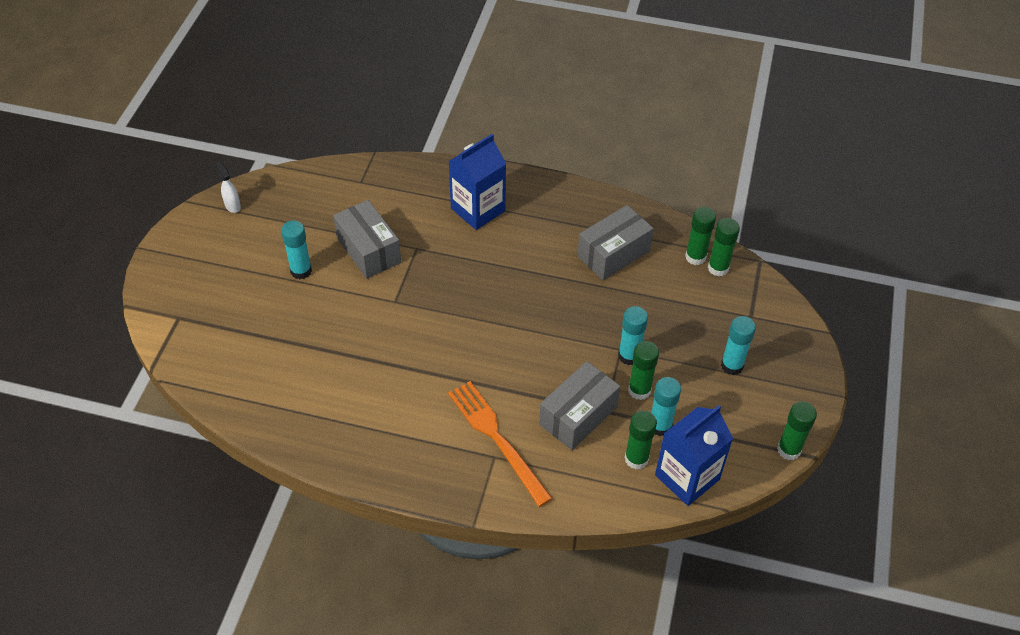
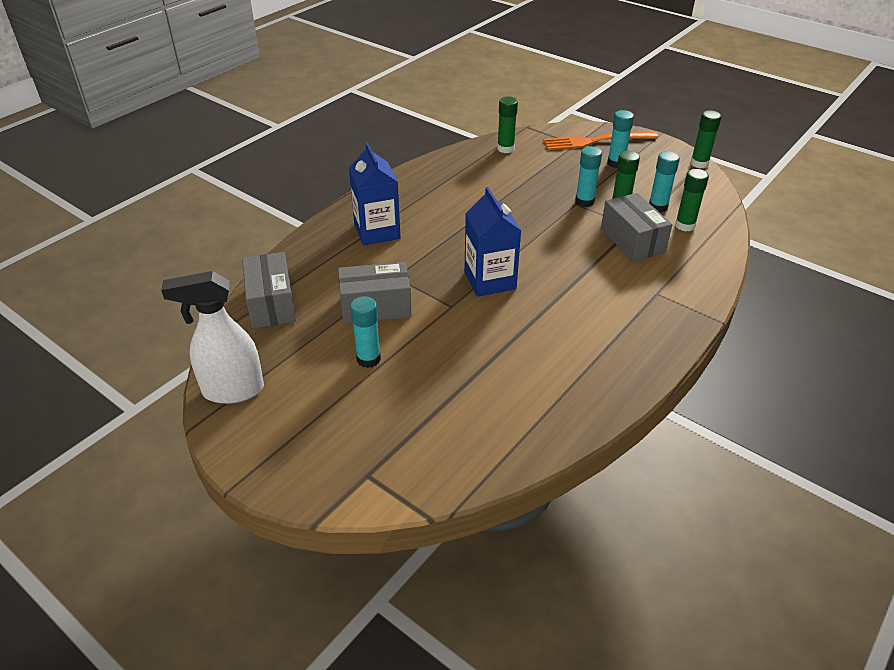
camera: 65 degrees left, 10 degrees down
white spray bottle [215,161,241,213] -> white spray bottle [161,271,264,404], size x2.23
orange fork [448,381,553,507] -> orange fork moved to [543,131,658,150]
grey box [577,205,654,280] -> grey box moved to [242,252,296,329]
blue carton [655,405,733,506] -> blue carton moved to [464,187,521,297]
green glue stick [708,218,740,277] -> none

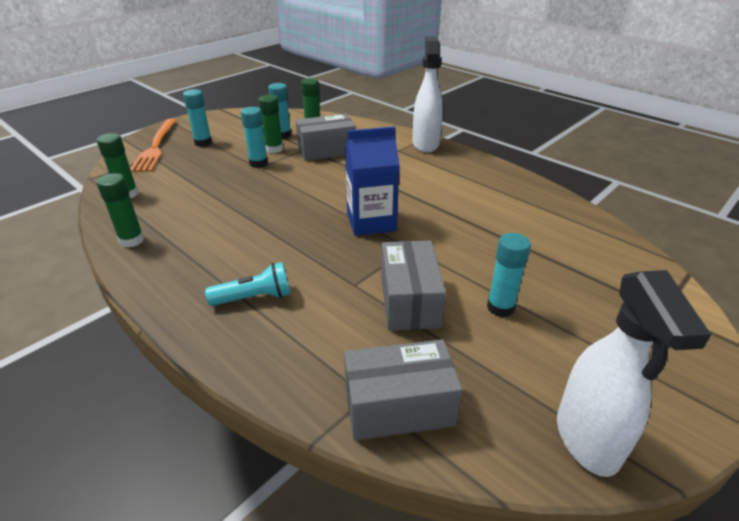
camera: 85 degrees left, 5 degrees down
blue carton [349,142,401,246] -> turquoise flashlight [205,262,290,306]
green glue stick [690,110,721,168] -> green glue stick moved to [97,173,144,248]
none -> white spray bottle [412,36,443,153]

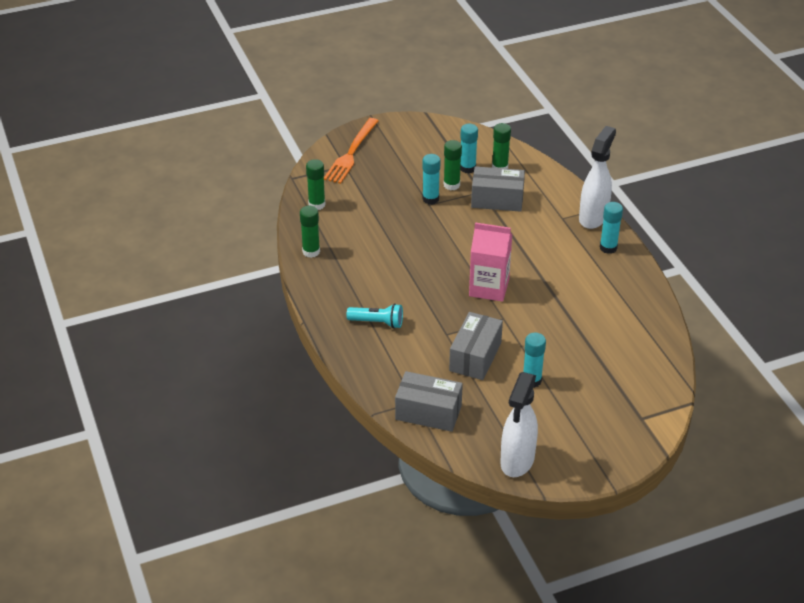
camera: 25 degrees right, 5 degrees up
turquoise glue stick [183,89,212,147] -> turquoise glue stick moved to [600,202,623,254]
blue carton [345,126,400,236] -> pink carton [469,222,513,302]

